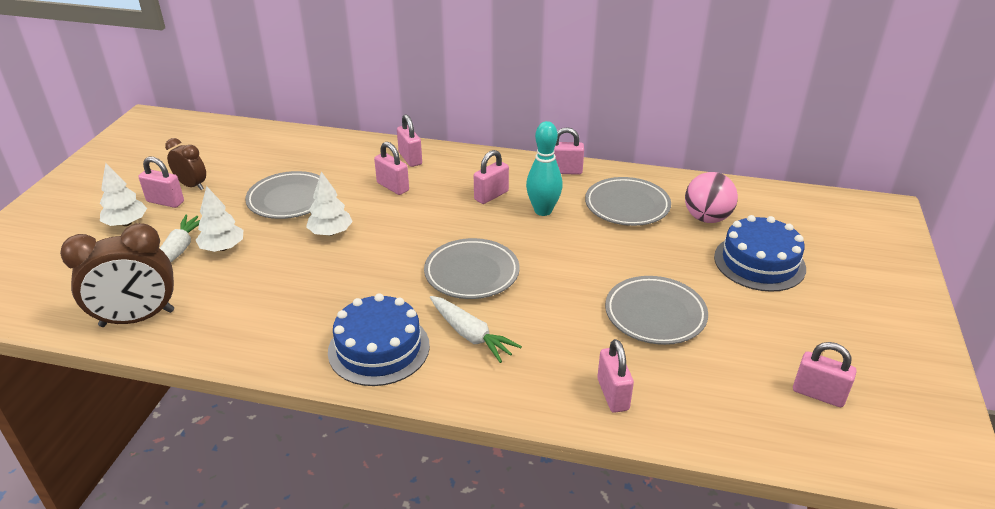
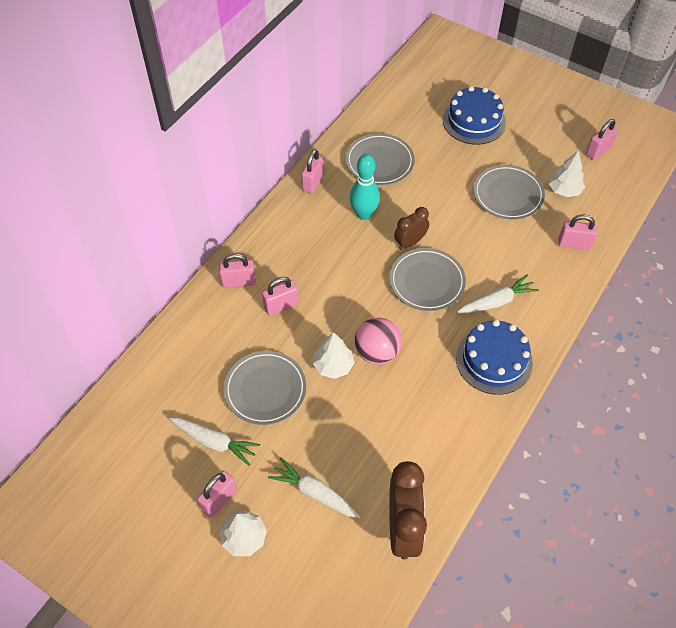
camera: 70 degrees left, 20 degrees up
brown clock [165,138,206,190] -> brown clock moved to [394,207,429,250]
white tree [195,186,243,252] -> white tree moved to [549,151,585,197]
pink padlock [474,150,509,204] -> none
pink ball [685,172,738,223] -> pink ball moved to [355,318,402,365]
none -> white carrot [169,417,260,466]

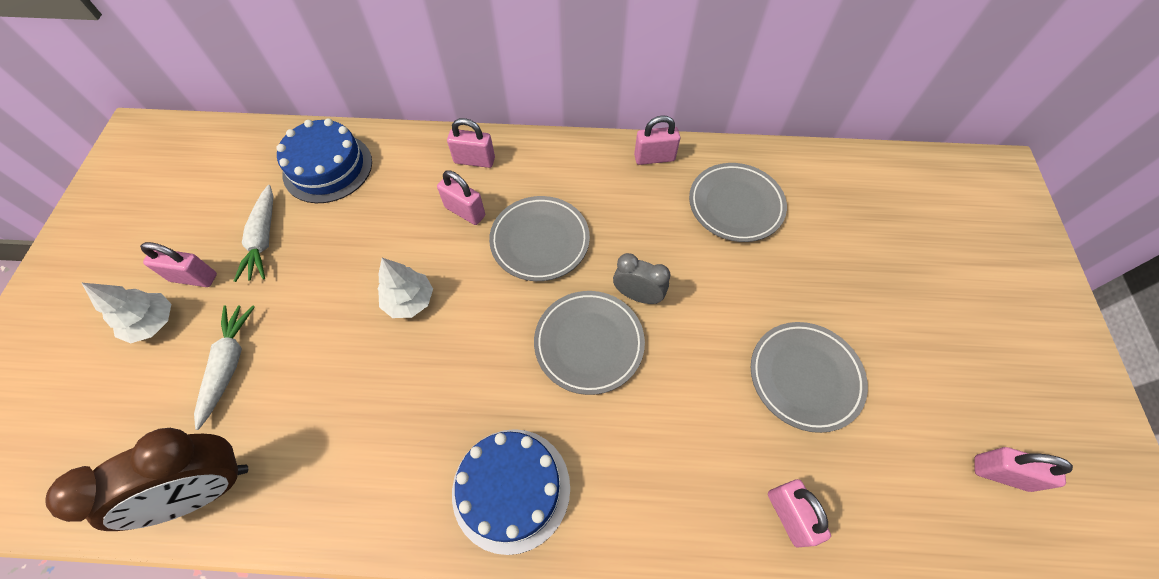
camera: 60 degrees right, 5 degrees up
pink padlock [219,253,256,288] -> pink padlock turned 45 degrees counterclockwise [447,118,495,168]
grey plate [224,351,306,425] -> grey plate moved to [489,196,590,281]
turquoise bowling pin [350,154,380,220] -> none
pink ball [355,318,402,365] -> none
brown clock [394,207,429,250] -> grey clock [613,253,670,304]
blue cake [443,86,506,145] -> blue cake moved to [276,119,372,203]
white carrot [456,274,539,314] -> none
white tree [549,151,585,197] -> none

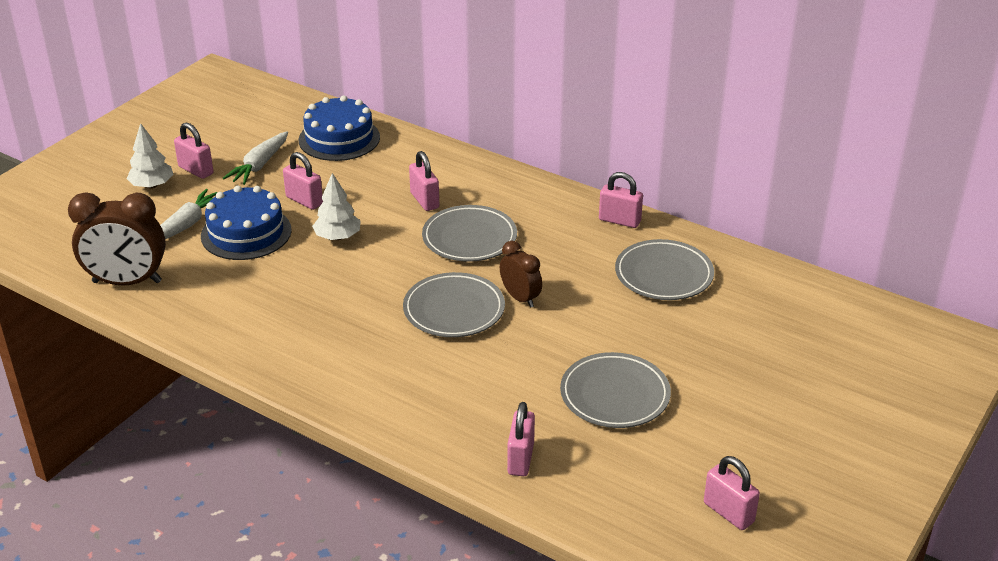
camera: 30 degrees right, 25 degrees down
pink padlock [447,118,495,168] -> pink padlock moved to [283,152,323,210]
blue cake [452,429,570,555] -> blue cake moved to [201,186,292,260]
grey clock [613,253,670,304] -> brown clock [500,241,542,308]

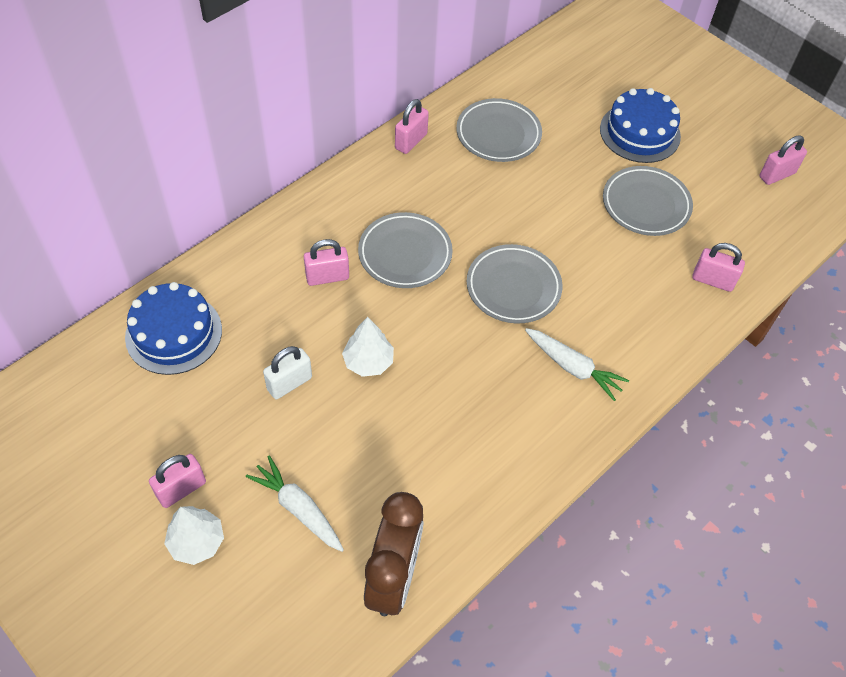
camera: 80 degrees left, 20 degrees up
blue cake [201,186,292,260] -> blue cake moved to [600,88,681,163]
white carrot [223,131,288,185] -> white carrot moved to [525,328,629,401]
pink padlock [283,152,323,210] -> white padlock [263,346,312,399]
brown clock [500,241,542,308] -> none

